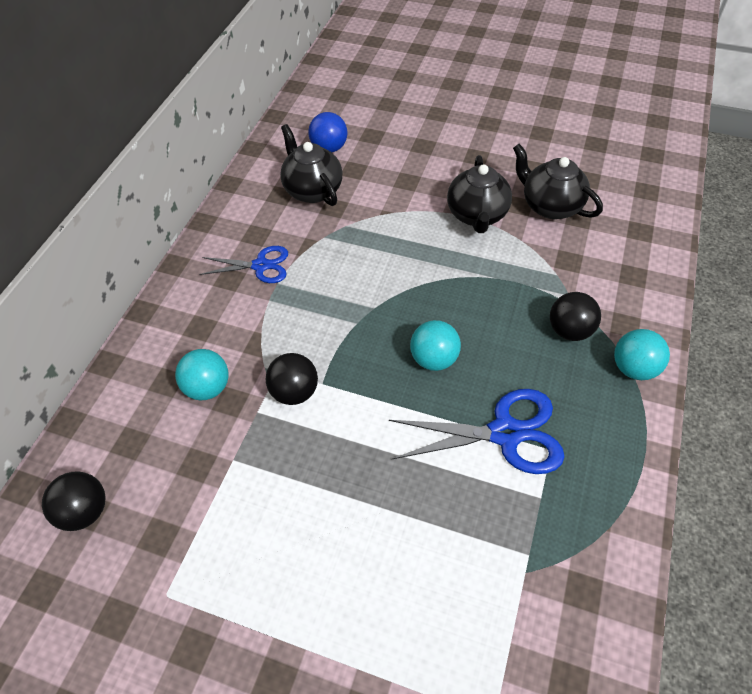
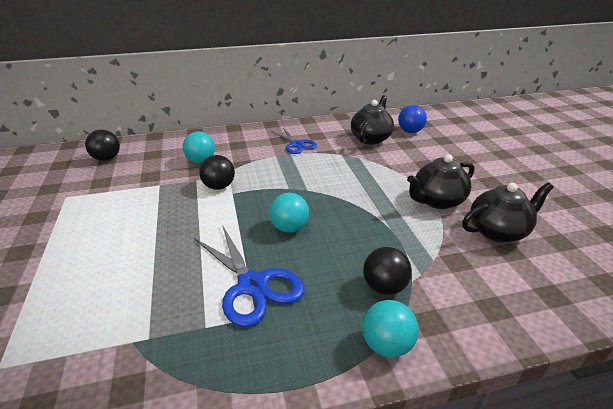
camera: 55 degrees right, 20 degrees down
black teapot [513,144,603,219] -> black teapot turned 60 degrees clockwise [462,182,554,243]

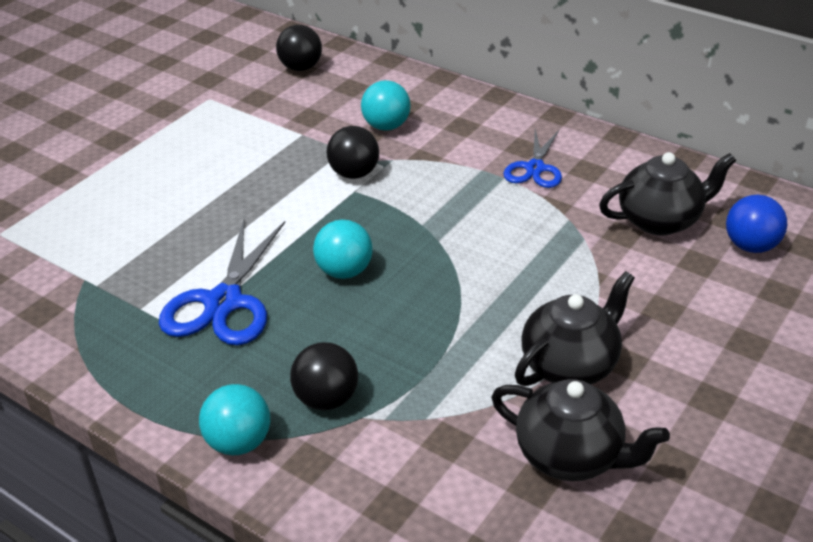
camera: 50 degrees right, 5 degrees up
black teapot [407,154,475,209] -> black teapot turned 120 degrees clockwise [515,271,635,386]

